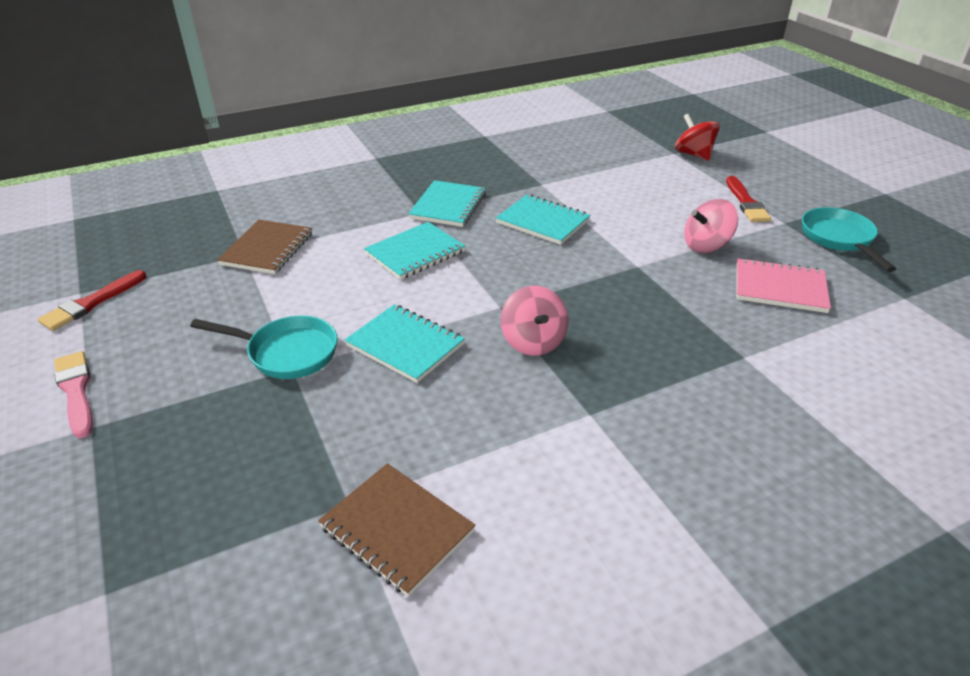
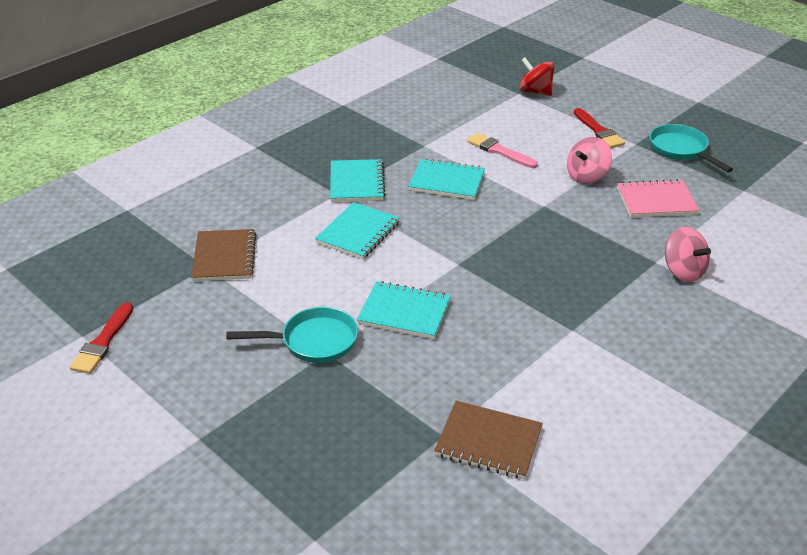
camera: 20 degrees left, 0 degrees up
pink brush [54,351,93,438] -> pink brush moved to [467,133,538,168]
pink spinning top [501,286,568,356] -> pink spinning top moved to [665,227,711,282]

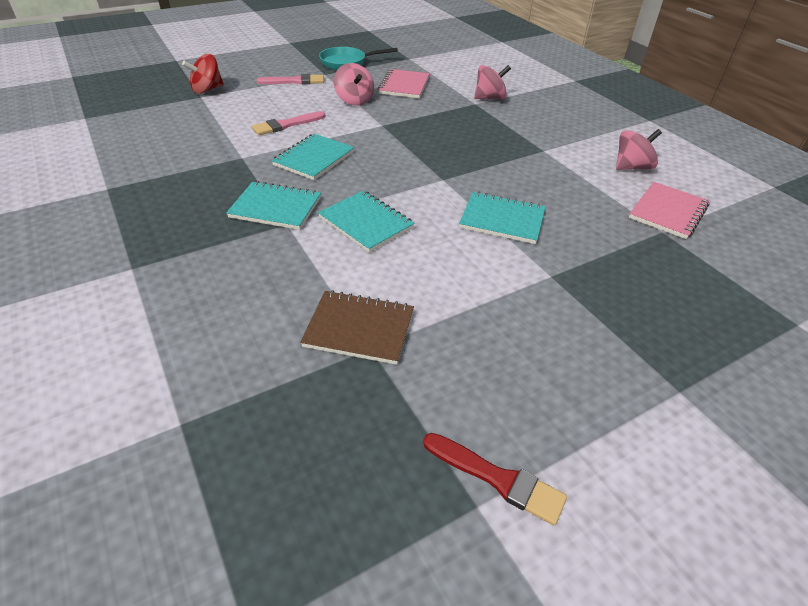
camera: 75 degrees left, 5 degrees up
turquoise pan [226,307,358,363] -> none
turquoise notebook [357,281,451,339] -> turquoise notebook turned 75 degrees clockwise [459,192,545,244]
brown notebook [434,401,543,479] -> pink notebook [629,182,709,239]
red brush [574,108,625,148] -> pink brush [256,74,324,84]
none -> pink spinning top [616,129,662,170]

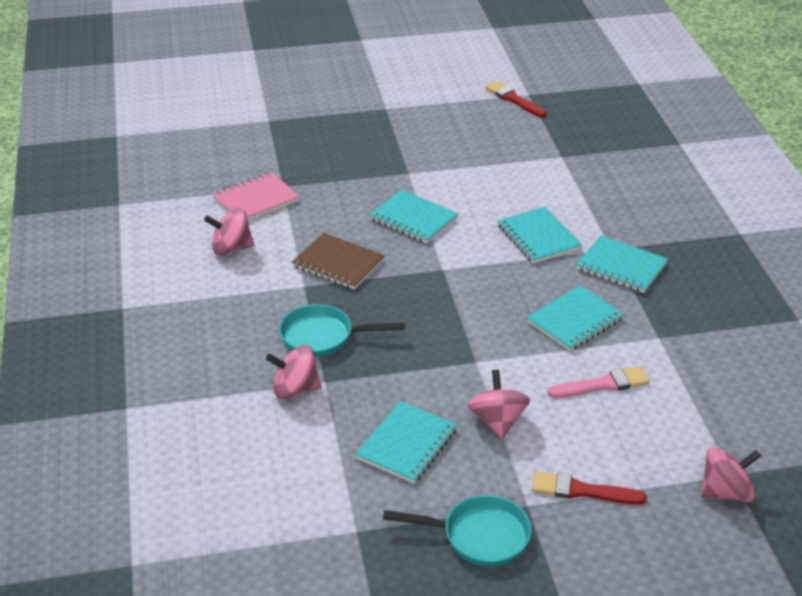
camera: 160 degrees left, 5 degrees down
red spinning top [182,54,224,94] -> pink spinning top [701,447,761,503]
pink brush [256,74,324,84] -> red brush [532,471,647,505]
brown notebook [300,290,414,365] -> brown notebook moved to [292,233,385,290]
pink notebook [378,69,430,98] -> turquoise notebook [355,401,457,484]
none -> turquoise pan [279,304,405,357]

